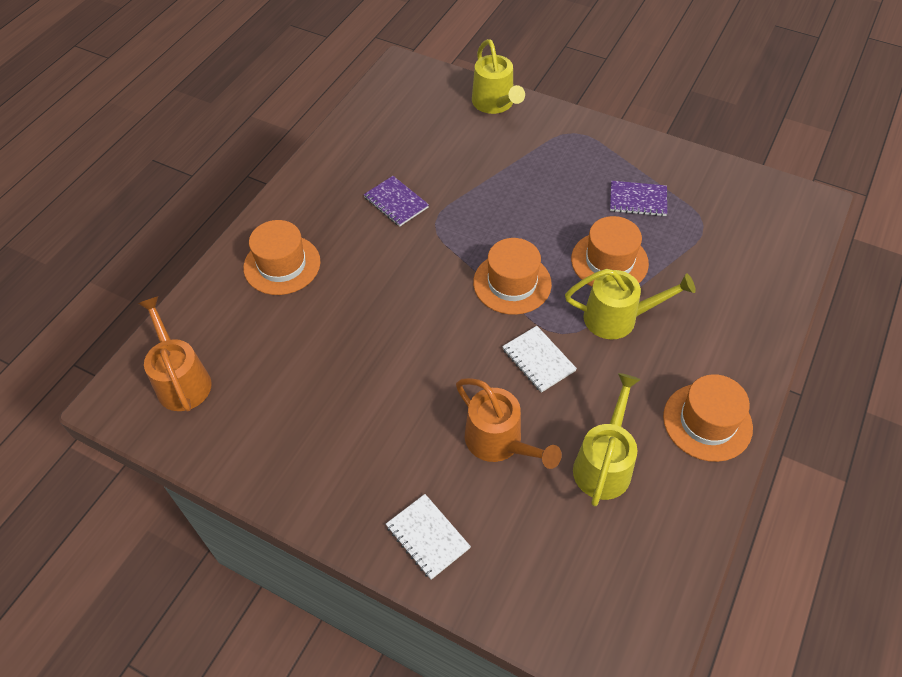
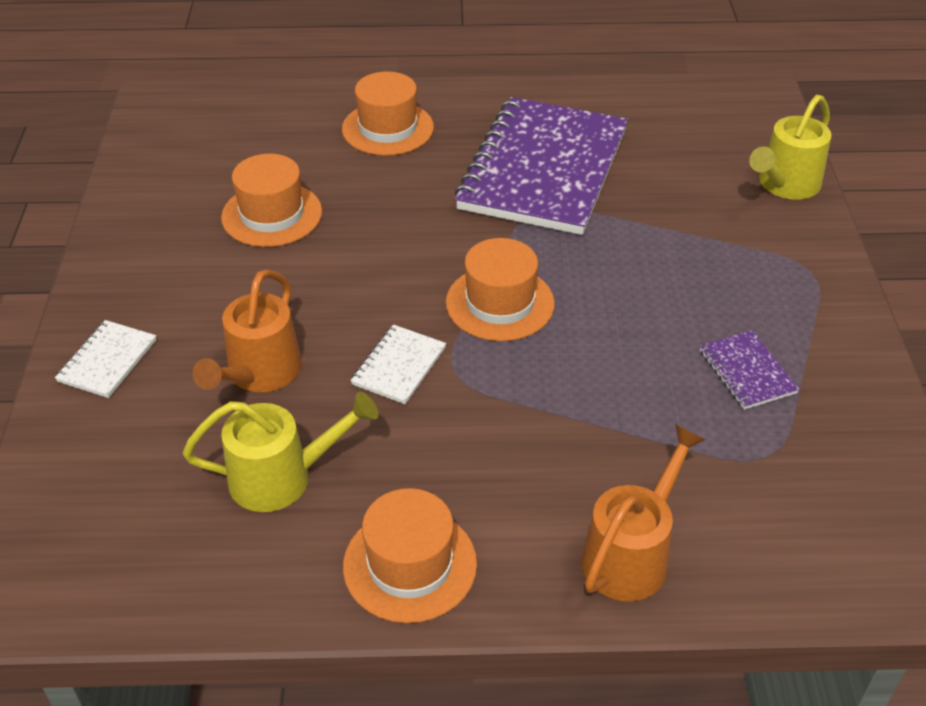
camera: 60 degrees right, 10 degrees down
orange watering can [137,296,212,412] -> orange watering can moved to [582,425,706,602]
purple notebook [364,176,429,227] -> purple notebook [455,97,628,235], size x2.49
yellow watering can [565,269,696,340] -> none
orange hat [571,216,649,287] -> orange hat moved to [221,154,322,247]

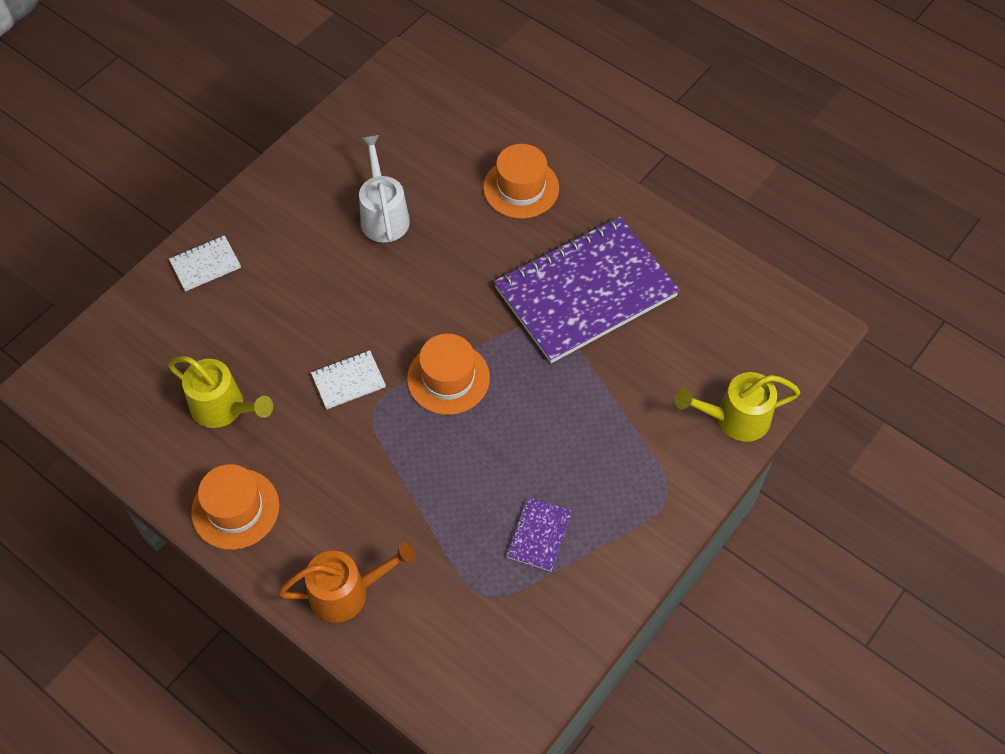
camera: 40 degrees right, 15 degrees up
orange watering can [193,269,302,392] -> none
orange hat [221,154,322,247] -> white watering can [359,135,410,243]

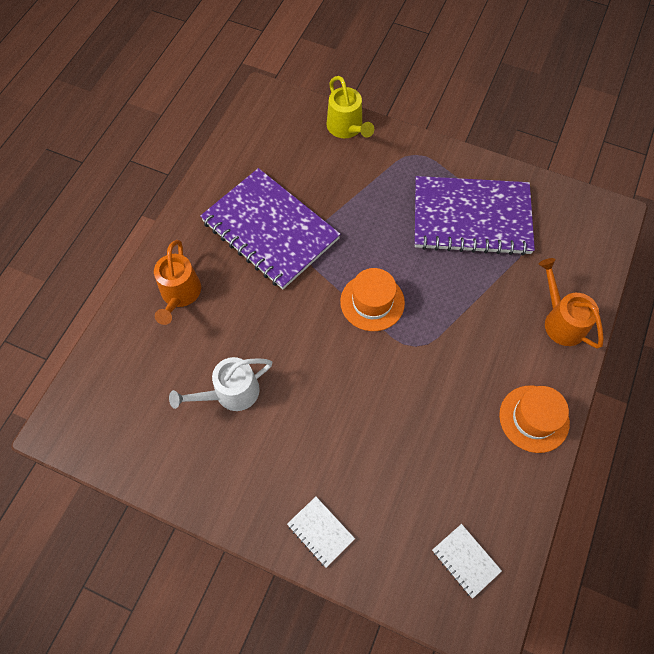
camera: 105 degrees left, 5 degrees up
yellow watering can [167,356,273,428] -> none
white notebook [311,350,386,409] -> white notebook moved to [432,524,502,599]
orange hat [483,144,559,219] -> orange watering can [154,240,201,325]
purple notebook [506,497,572,572] -> purple notebook [415,176,535,256], size x2.49

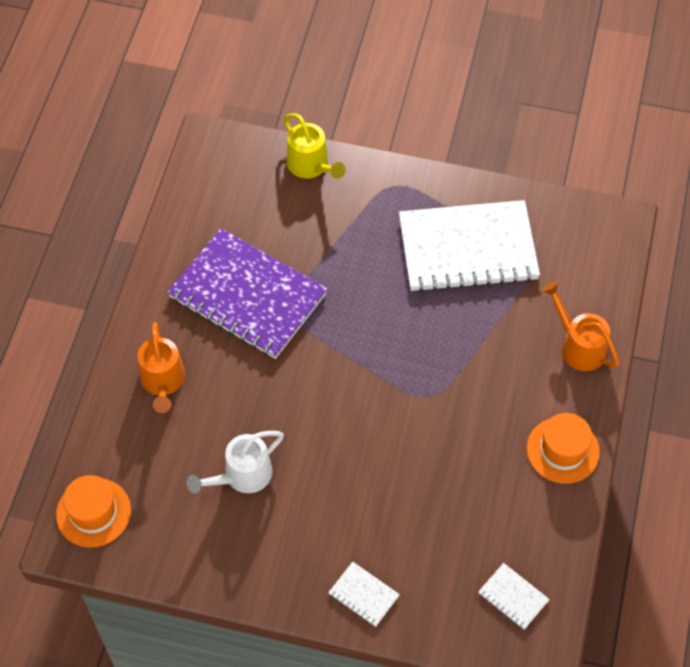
camera: 10 degrees left, 5 degrees down
orange hat [340,268,405,331] -> orange hat moved to [56,475,131,547]
purple notebook [415,176,535,256] -> white notebook [399,200,540,292]

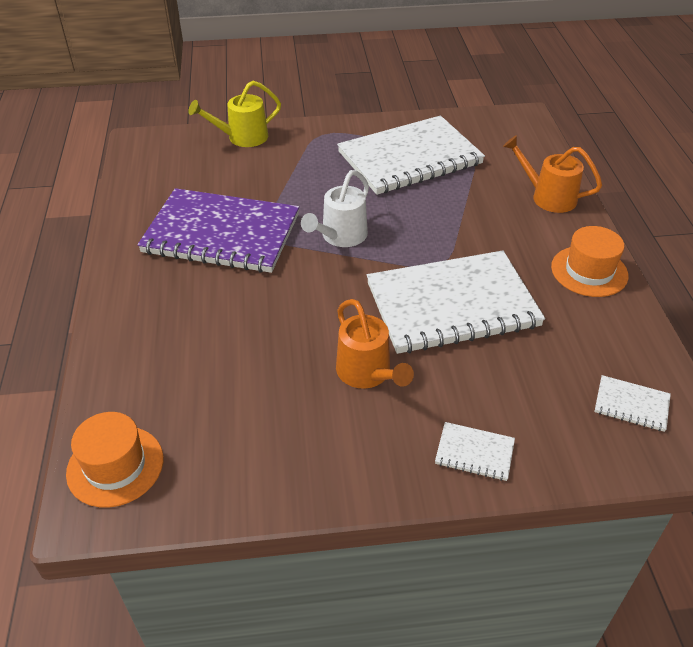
camera: 20 degrees left, 15 degrees down
orange watering can [138,322,185,413] -> orange watering can moved to [336,299,414,389]
white watering can [187,431,284,494] -> white watering can moved to [301,170,369,247]
yellow watering can [284,113,346,179] -> yellow watering can turned 120 degrees clockwise [188,81,281,147]
none -> white notebook [367,251,545,354]

